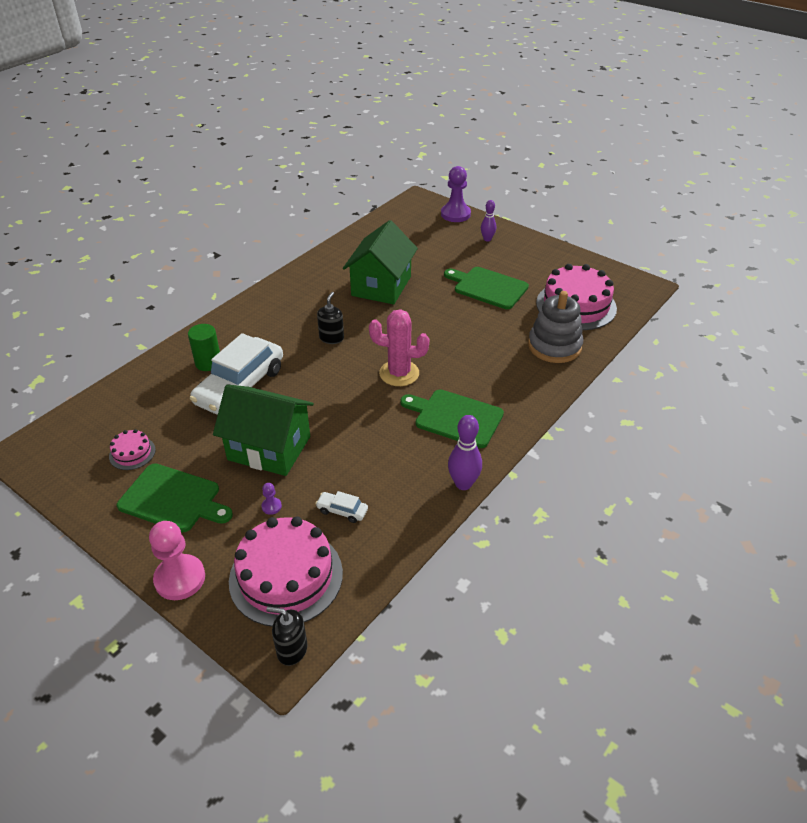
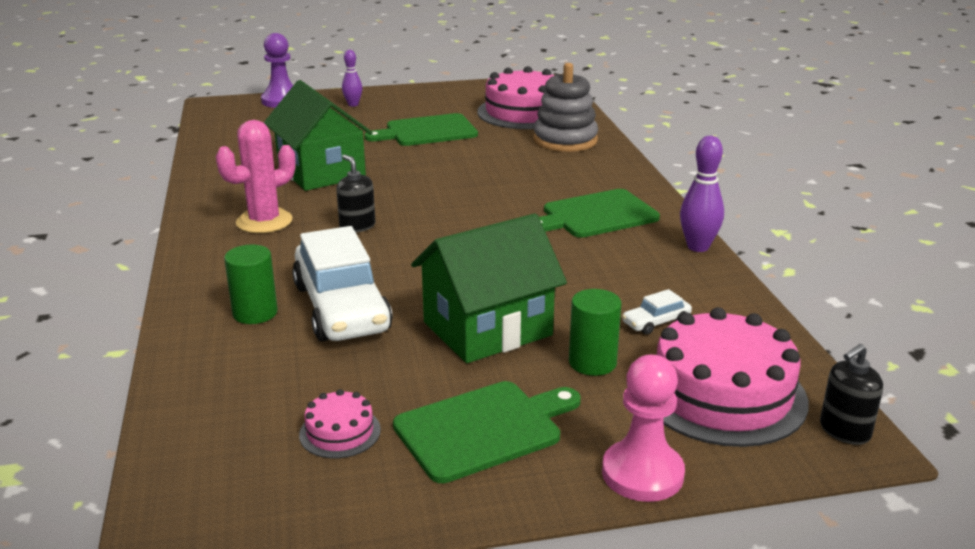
camera: 50 degrees left, 15 degrees down
purple pawn [261,483,282,515] -> green cylinder [569,289,621,376]
pink cactus [369,309,429,386] -> pink cactus moved to [216,120,296,233]

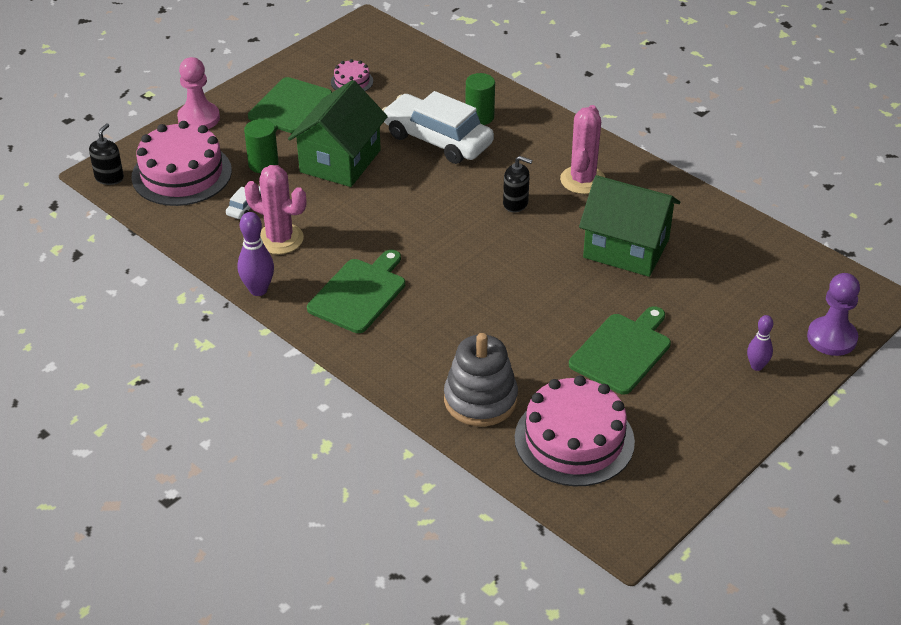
camera: 145 degrees right, 15 degrees up
none -> pink cactus [245,165,306,254]

